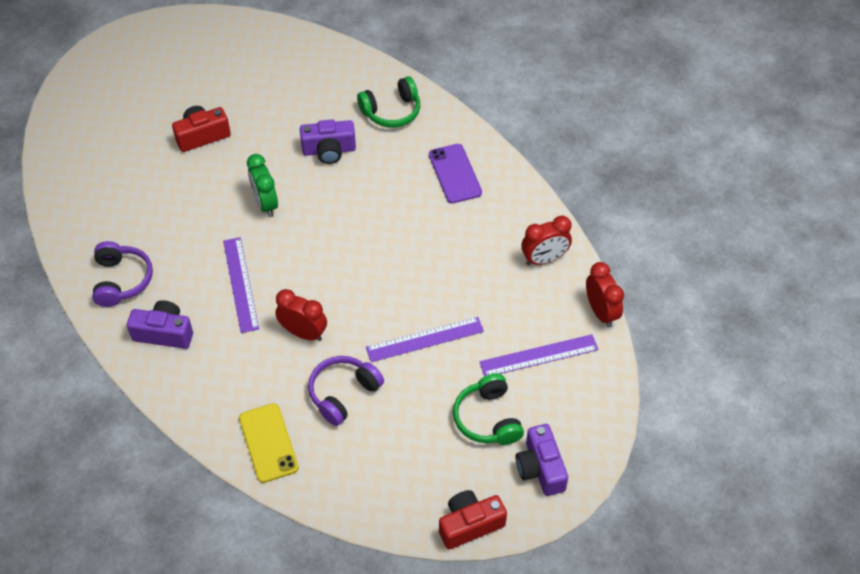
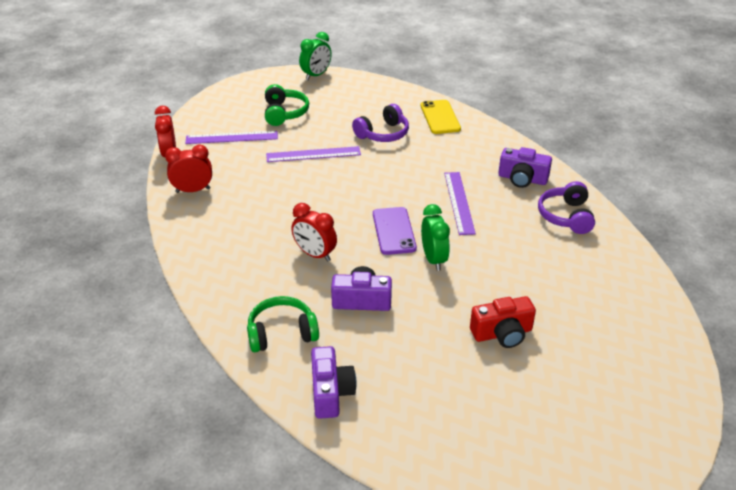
camera: 170 degrees left, 15 degrees down
red clock [275,289,327,341] -> red clock moved to [291,203,337,262]
purple phone [429,144,482,203] -> purple phone moved to [373,207,417,255]
red camera [439,490,507,550] -> green clock [299,32,332,80]
purple camera [516,424,568,496] -> purple camera moved to [311,346,357,419]

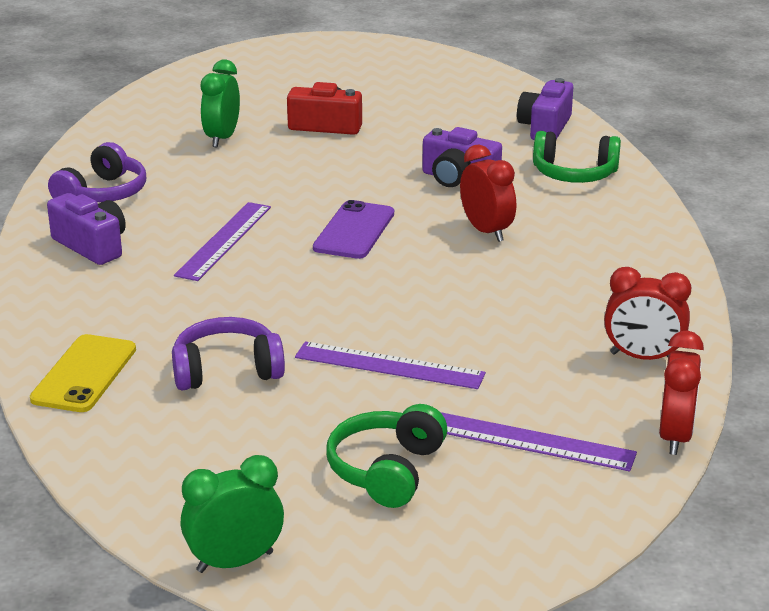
camera: 155 degrees left, 10 degrees down
green clock [421,204,450,271] -> green clock moved to [201,60,240,147]

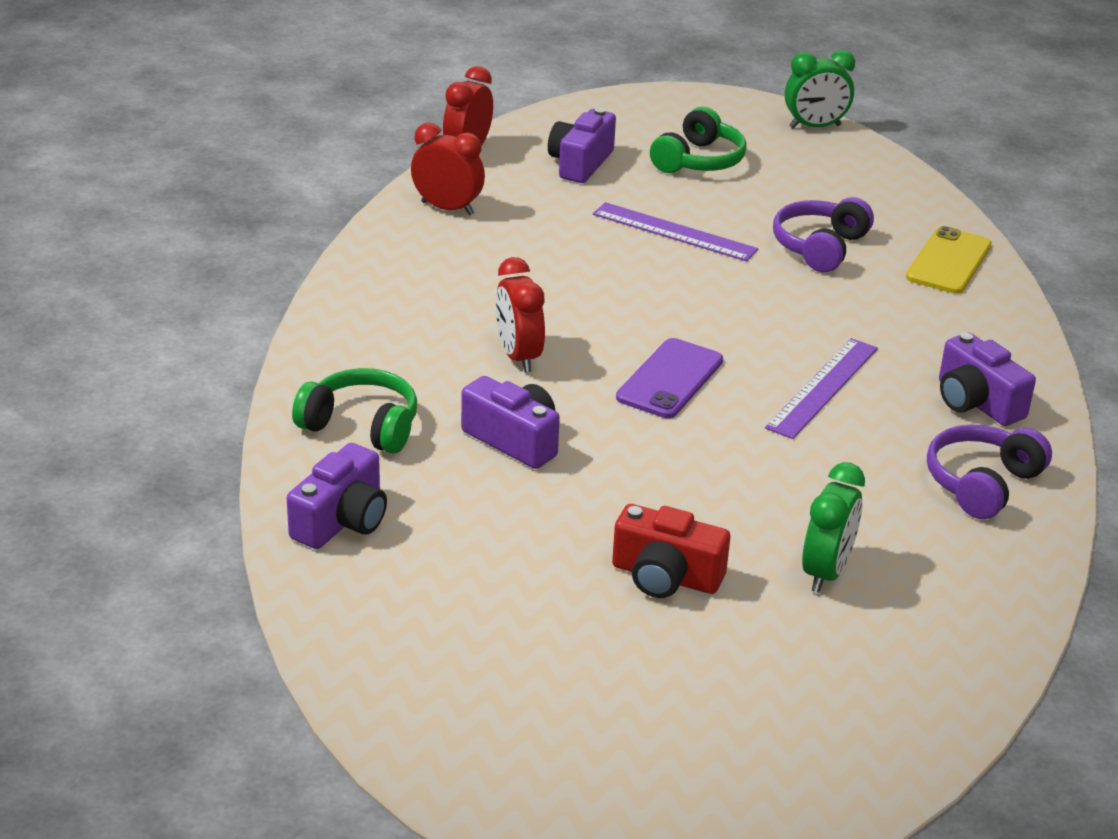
camera: 170 degrees left, 5 degrees up
purple headphones [172,317,285,390] -> purple headphones turned 120 degrees clockwise [773,197,874,272]
purple ruler [440,412,637,472] -> purple camera [548,108,616,183]

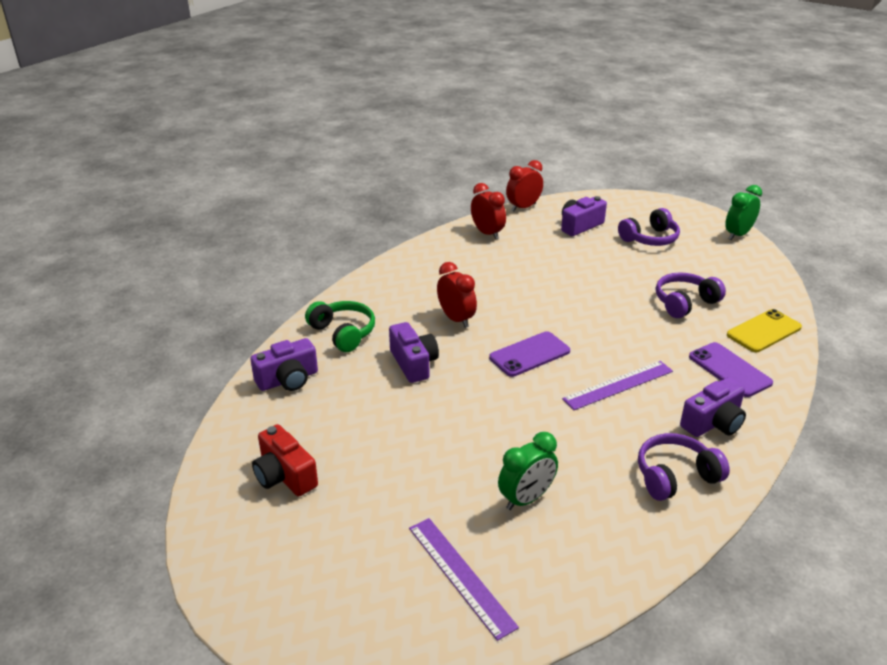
camera: 30 degrees right, 0 degrees up
red clock [496,257,545,373] -> red clock turned 135 degrees clockwise [437,262,477,328]
purple ruler [593,202,758,261] -> purple ruler moved to [409,518,519,641]
red camera [612,504,730,598] -> red camera moved to [252,424,318,496]
green headphones [650,107,747,173] -> purple headphones [618,208,680,246]
green clock [785,50,855,129] -> green clock turned 120 degrees clockwise [725,185,762,240]
purple camera [939,332,1036,426] -> purple camera turned 120 degrees counterclockwise [680,377,746,437]
none -> purple phone [689,342,773,397]

